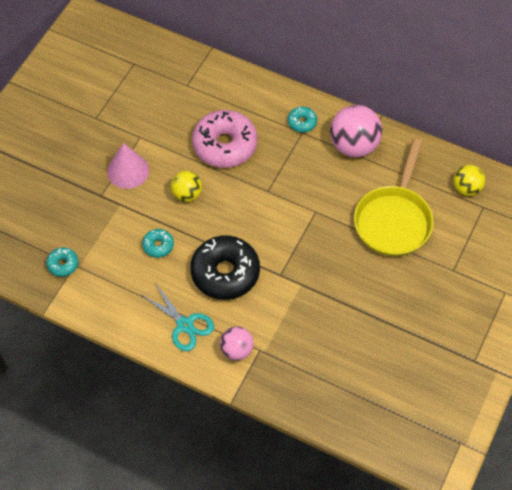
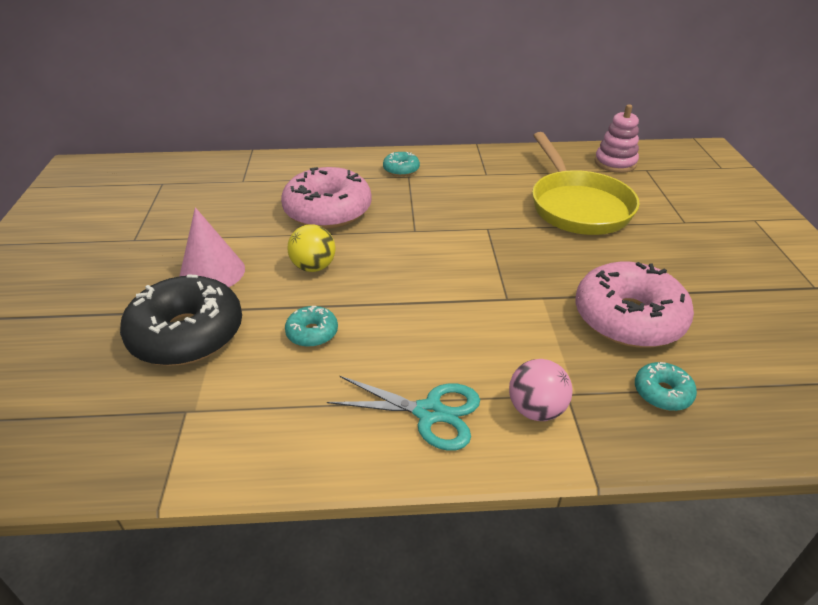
camera: 30 degrees left, 20 degrees down
turquoise donut [46,247,78,277] -> turquoise donut moved to [635,362,697,411]
black donut [190,235,260,300] -> black donut moved to [120,274,242,366]
pink ball [330,105,382,157] -> none
yellow ball [454,165,485,196] -> pink stacking toy [595,104,639,173]
none -> pink donut [575,262,694,347]

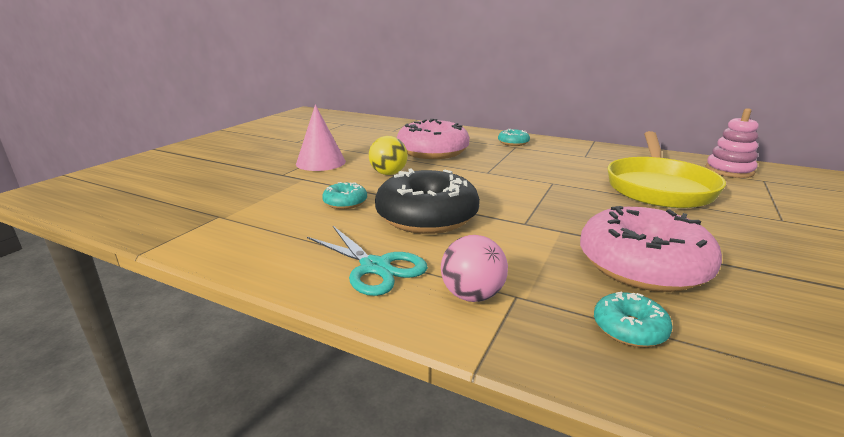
camera: 30 degrees right, 15 degrees down
black donut [120,274,242,366] -> black donut moved to [375,169,480,234]

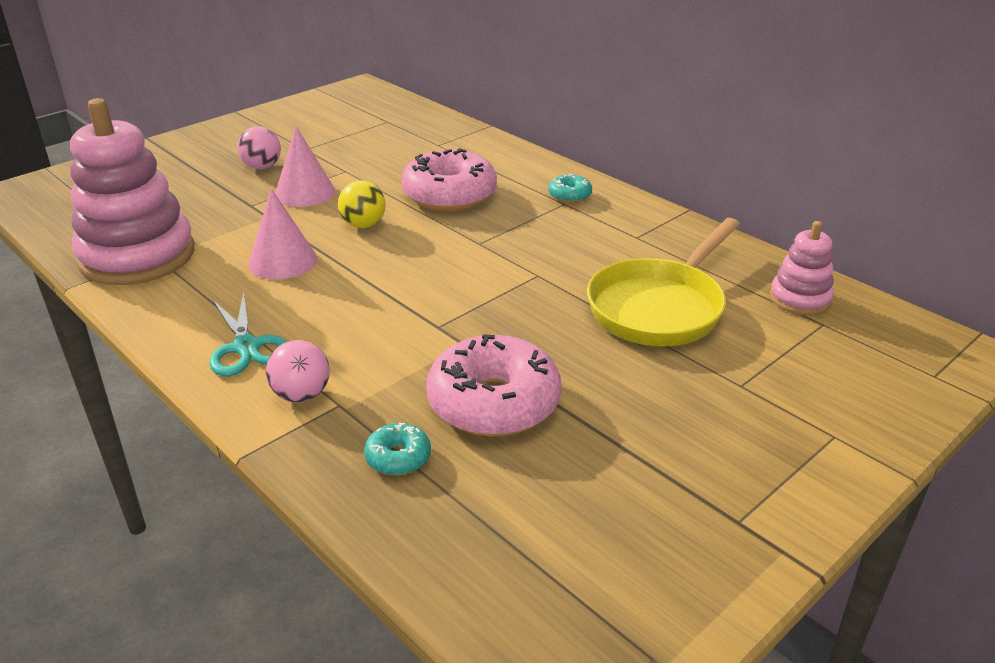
camera: 20 degrees right, 10 degrees up
turquoise donut [322,182,367,209] -> pink cone [248,189,318,279]
black donut [375,169,480,234] -> none
none -> pink stacking toy [70,98,195,285]
none -> pink ball [237,126,281,169]

